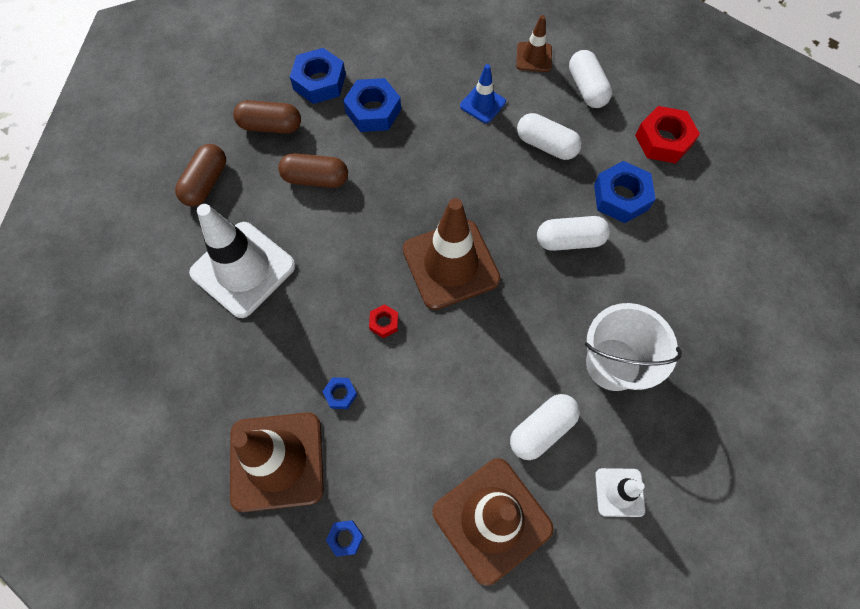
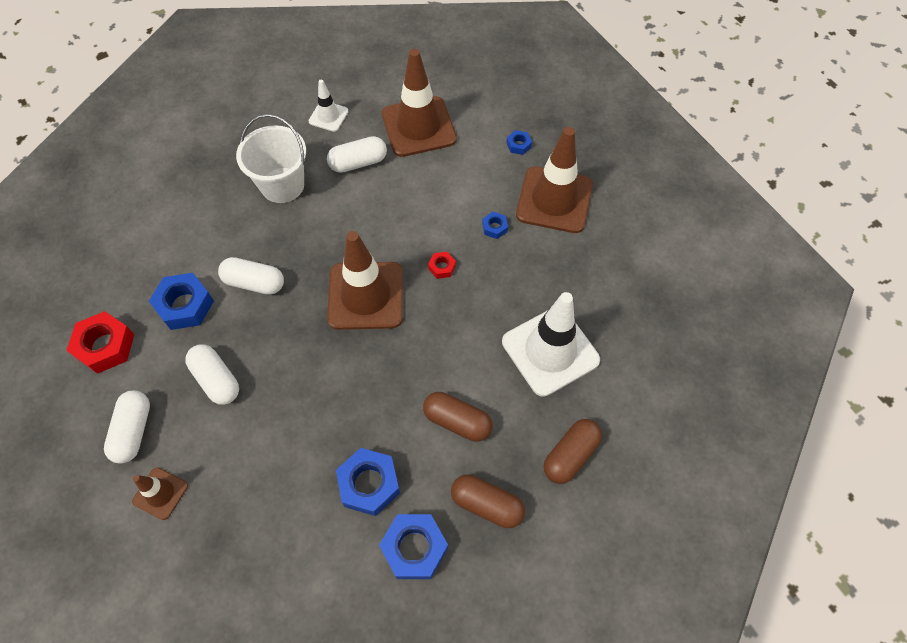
camera: 160 degrees left, 5 degrees down
blue traffic cone [460,64,506,123] -> none

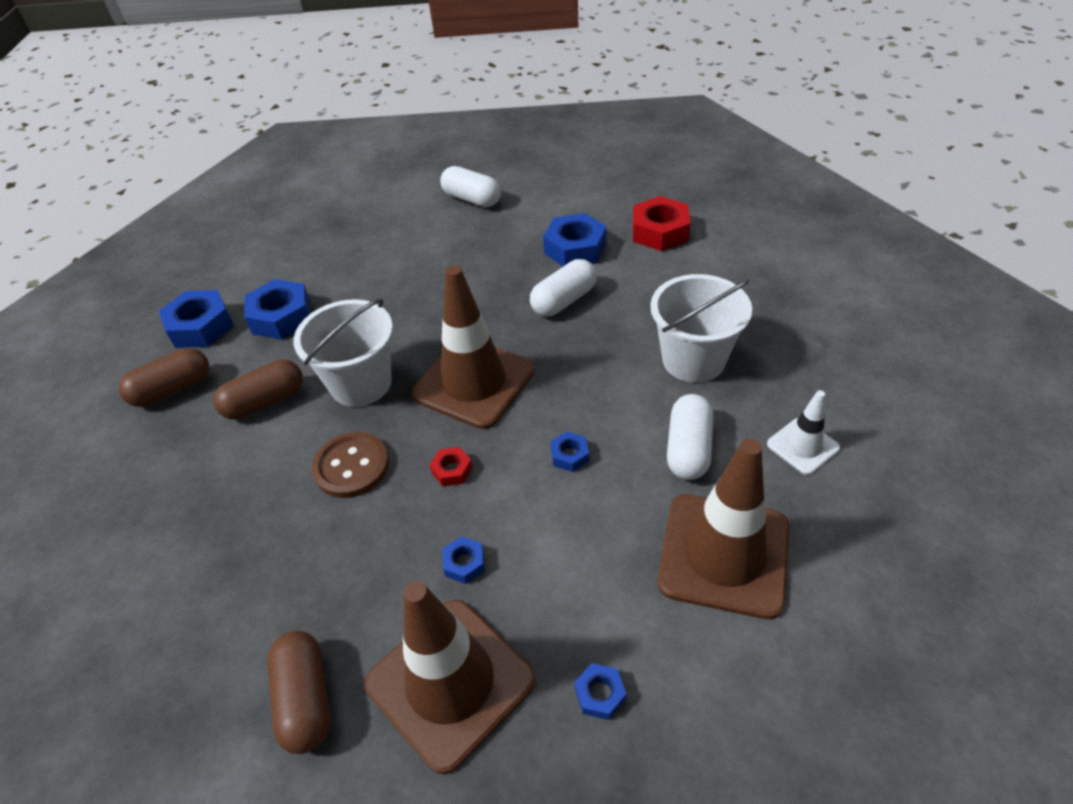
camera: 125 degrees right, 15 degrees down
red nut [66,311,135,374] -> red nut moved to [633,196,690,251]
brown traffic cone [132,467,188,520] -> none
white capsule [185,344,239,405] -> none
white traffic cone [502,292,600,397] -> none
brown capsule [544,419,602,484] -> brown capsule moved to [267,631,330,754]
none -> white bucket [294,299,393,407]
none -> brown button [312,432,389,498]
none -> blue nut [550,431,589,472]

